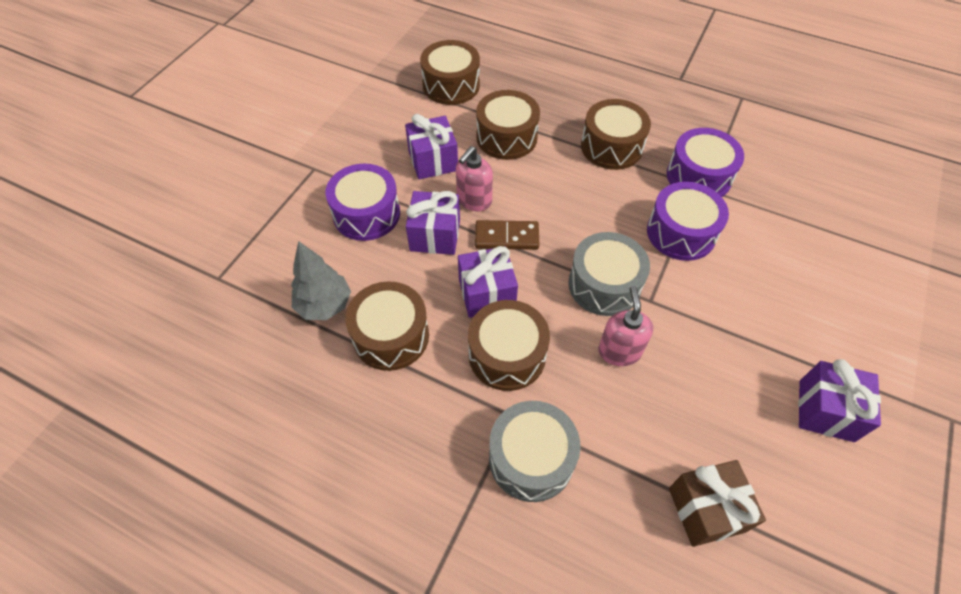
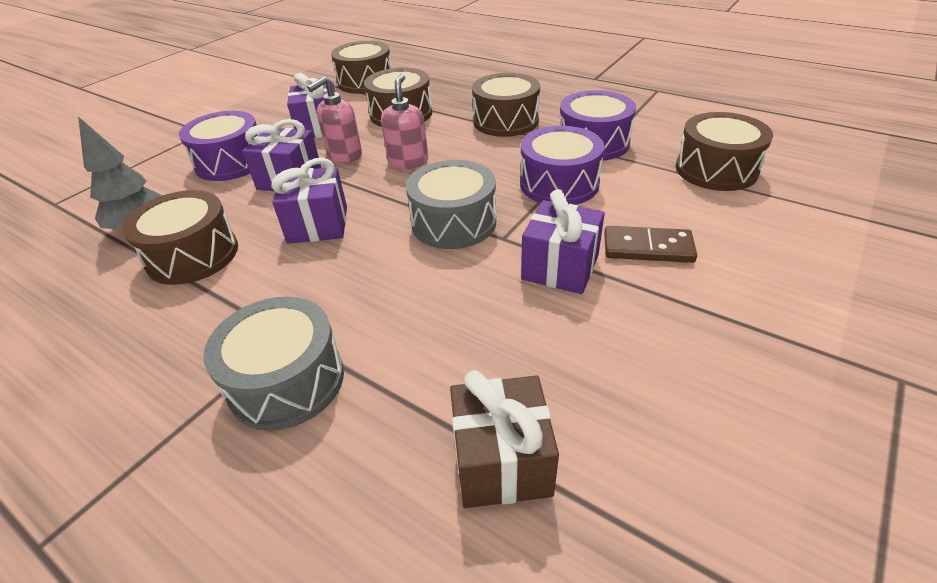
camera: 10 degrees right, 15 degrees down
brown drum [468,300,550,391] -> brown drum moved to [675,112,773,191]
brown domino [475,220,539,250] -> brown domino moved to [604,226,697,263]
pink soap dispenser [598,286,653,366] -> pink soap dispenser moved to [381,74,428,169]
purple gift [798,359,881,442] -> purple gift moved to [521,189,605,294]

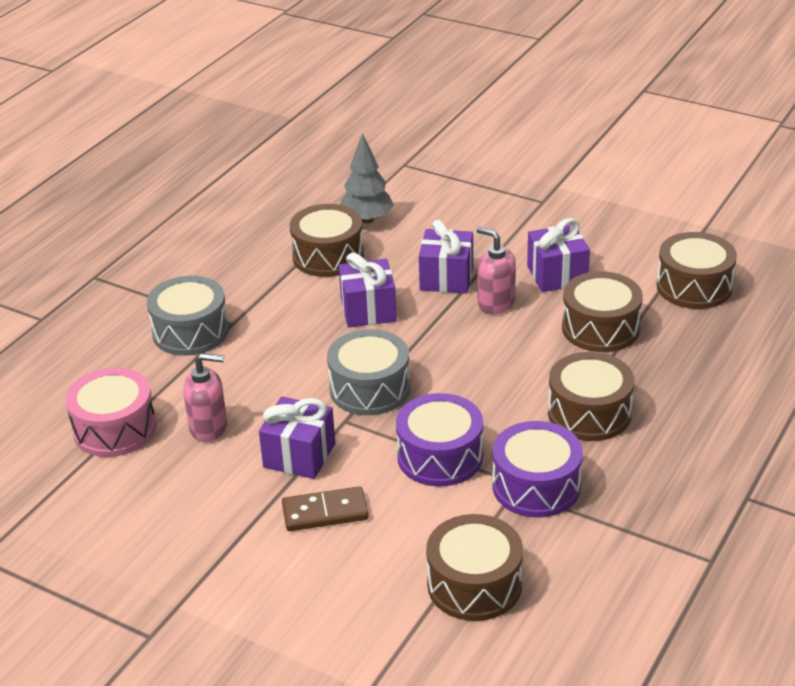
camera: 85 degrees right, 5 degrees down
purple drum [179,111,260,181] -> none
pink soap dispenser [381,74,428,169] -> pink soap dispenser moved to [183,353,227,442]
brown gift [450,370,559,508] -> pink drum [65,368,156,457]
brown domino [604,226,697,263] -> brown domino turned 75 degrees clockwise [282,486,369,531]

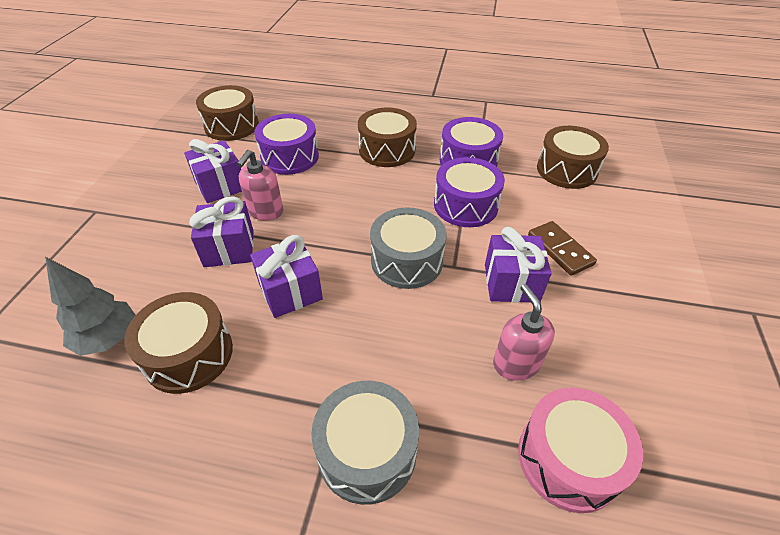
camera: 110 degrees left, 10 degrees up
brown drum [562,271,643,352] -> purple drum [254,114,319,175]

